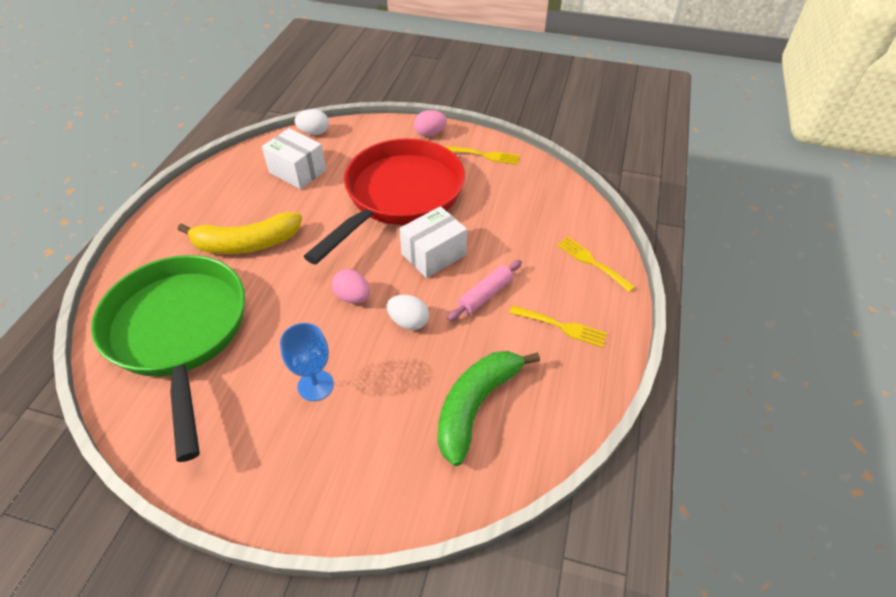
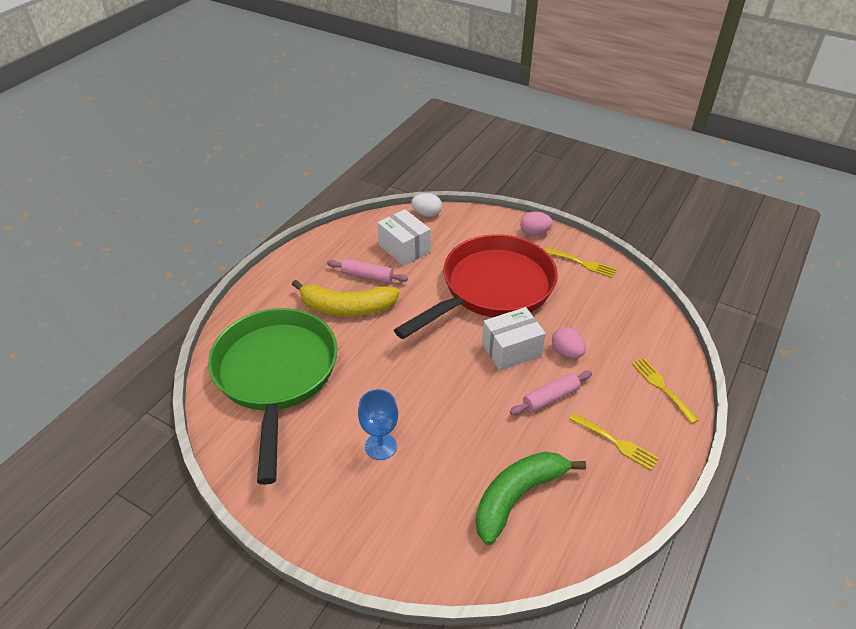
camera: 15 degrees right, 5 degrees down
pink egg [332,269,370,303] -> pink egg moved to [552,327,586,359]
white egg [387,295,429,330] -> none
none -> pink rolling pin [327,259,408,283]

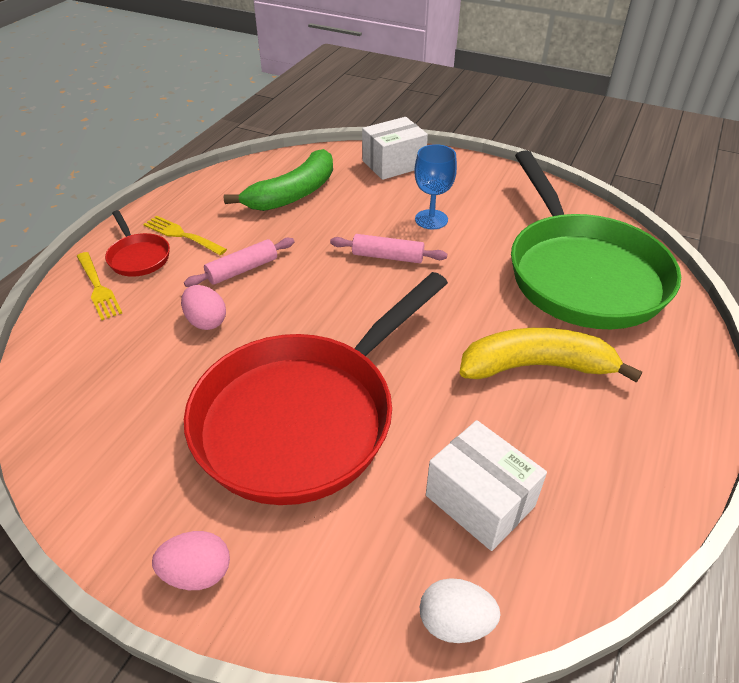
camera: 175 degrees right, 0 degrees up
pink rolling pin [327,259,408,283] -> pink rolling pin moved to [330,234,447,263]
white box [482,307,546,371] -> white box moved to [362,117,428,180]
yellow fork [544,248,617,278] -> none
none -> red pan [105,210,170,277]

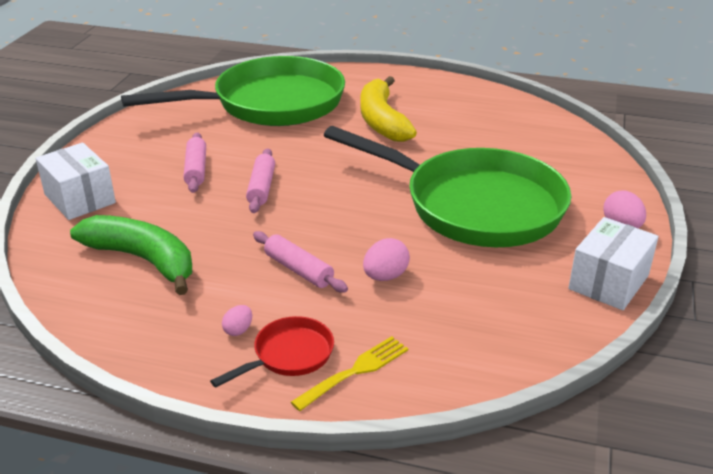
camera: 100 degrees left, 10 degrees down
yellow fork [143,216,227,255] -> pink egg [222,305,252,336]
red pan [184,272,448,505] -> green pan [324,126,571,247]
blue goblet [414,144,457,230] -> pink rolling pin [183,132,206,193]
white egg [420,578,501,643] -> none
white box [426,420,547,551] -> white box moved to [568,217,659,310]

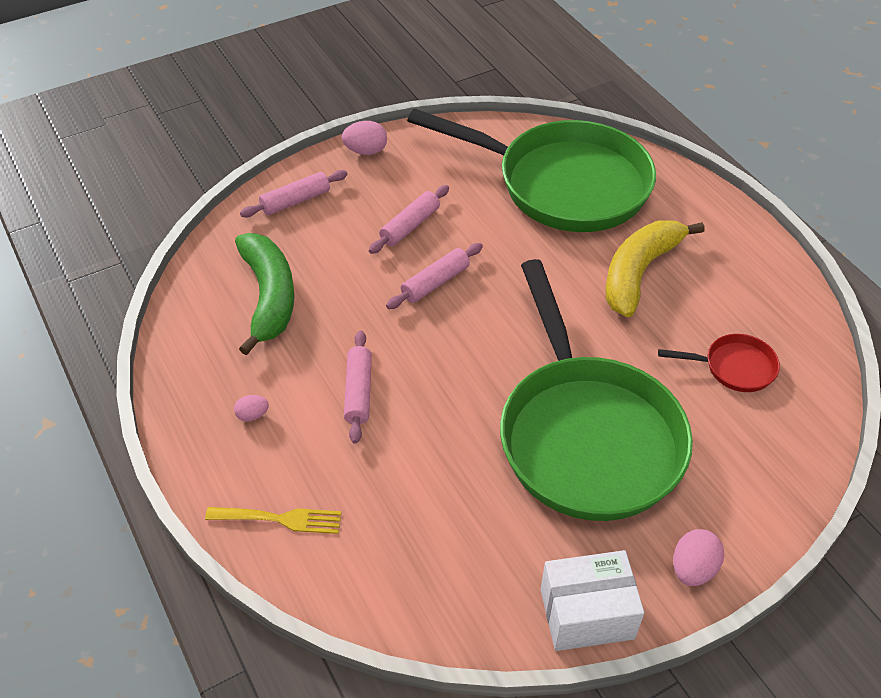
camera: 45 degrees right, 15 degrees up
white box [36,143,116,220] -> pink rolling pin [240,170,347,217]
red pan [210,316,334,387] -> red pan moved to [658,334,780,392]
pink egg [363,238,410,281] -> pink egg moved to [342,121,387,155]

